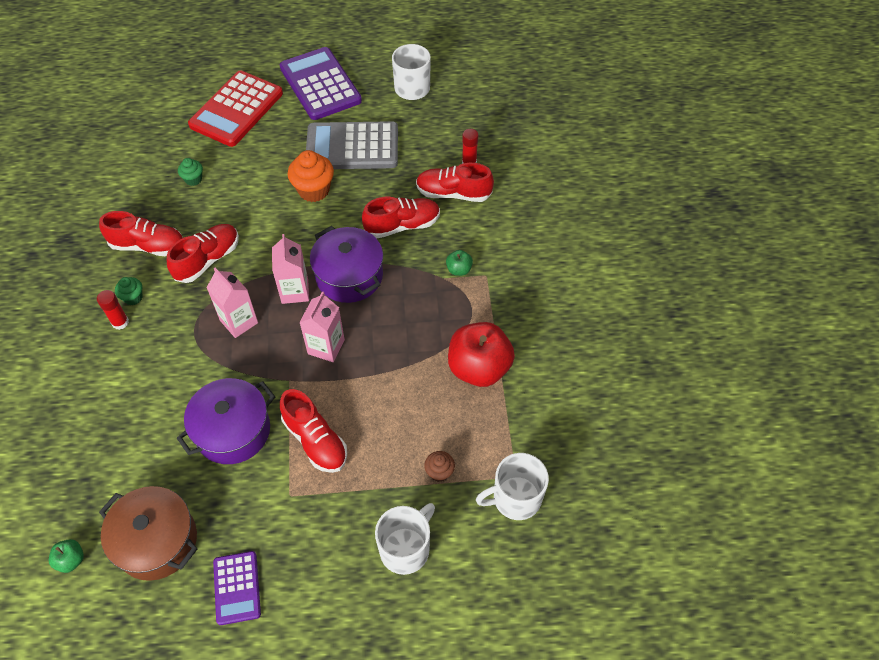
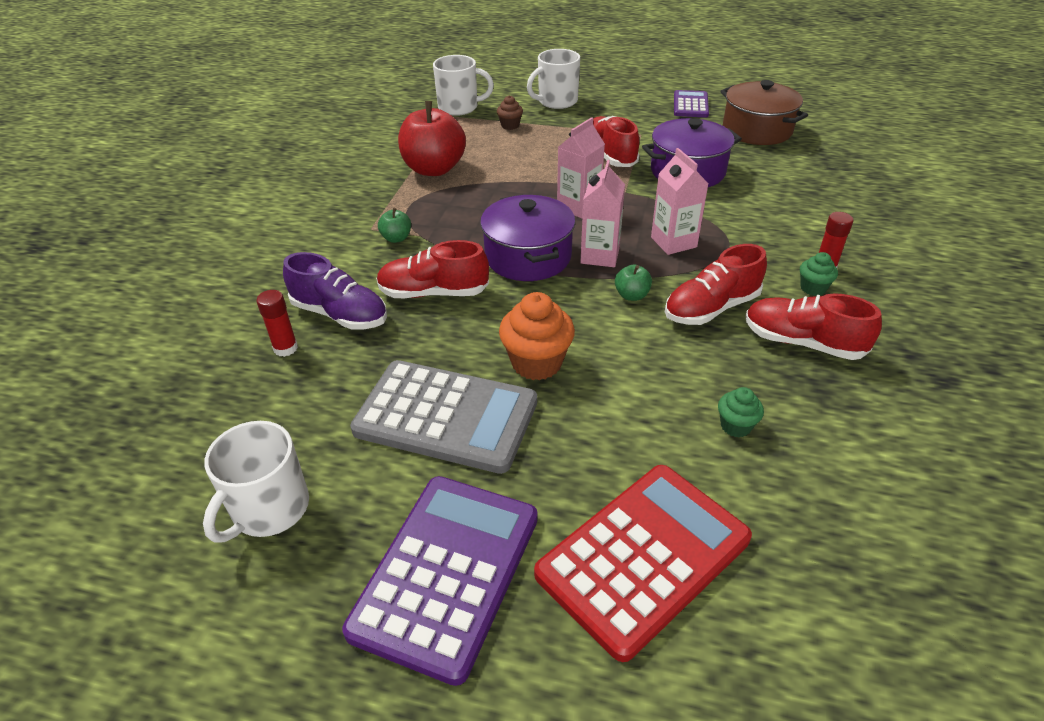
camera: 160 degrees left, 15 degrees down
green apple [49,539,84,573] -> green apple moved to [615,265,652,301]
purple calculator [280,47,362,120] -> purple calculator turned 150 degrees counterclockwise [342,476,538,686]
red shoe [416,163,494,202] -> purple shoe [283,252,387,330]

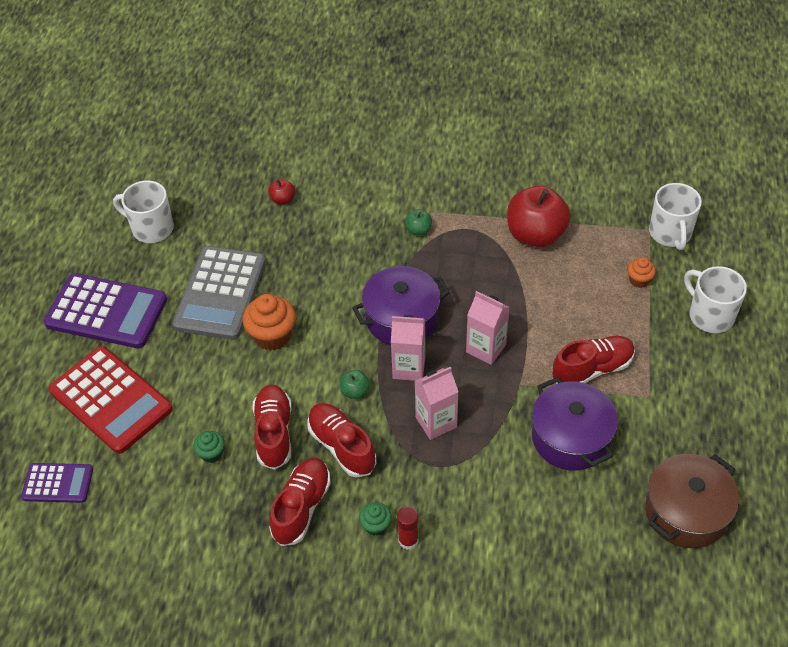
camera: 85 degrees right, 10 degrees up
red glue stick [256,290,298,357] -> red apple [268,179,295,204]
purple shoe [283,252,387,330] -> none
red shoe [376,240,489,298] -> red shoe moved to [253,385,292,470]
brown cupcake [497,95,523,130] -> orange cupcake [627,257,656,288]
purple calculator [674,90,709,118] -> purple calculator moved to [21,463,93,503]

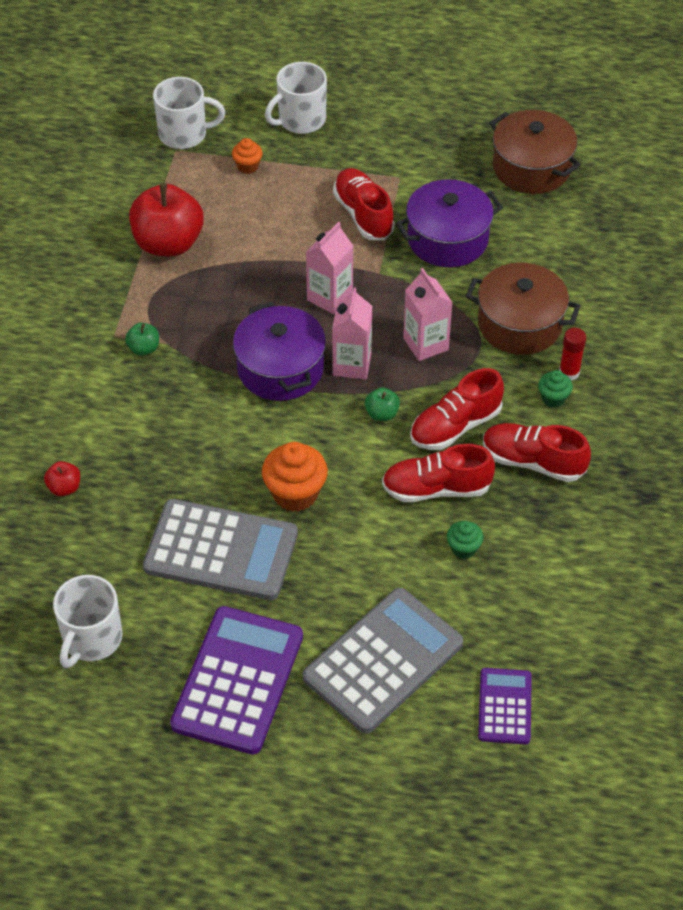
camera: 90 degrees left, 0 degrees up
red calculator [49,346,173,454] -> grey calculator [303,588,463,734]
none -> brown pot [466,262,581,355]

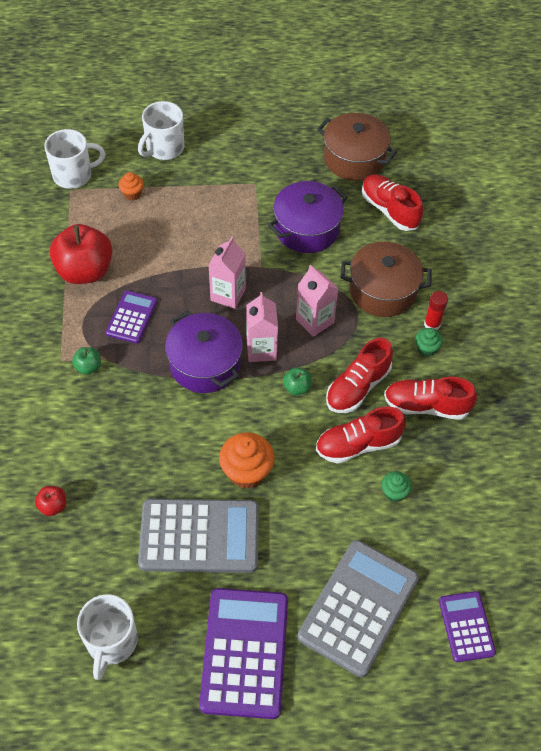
camera: 15 degrees left, 5 degrees up
red shoe [333,168,395,240] -> red shoe moved to [362,174,423,231]
none -> purple calculator [106,290,158,344]

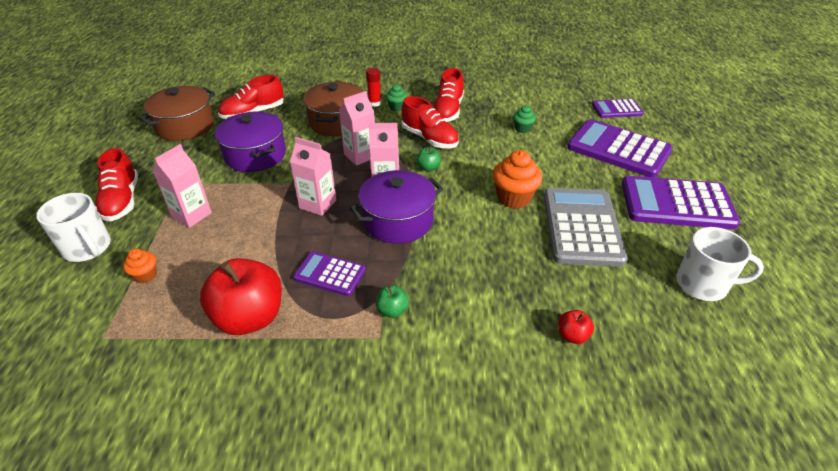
camera: 85 degrees left, 15 degrees down
white mug [44,129,105,189] -> none
grey calculator [297,540,419,677] -> purple calculator [567,119,673,178]
red shoe [316,407,406,464] -> red shoe moved to [95,148,138,221]
none -> pink carton [152,144,212,228]

